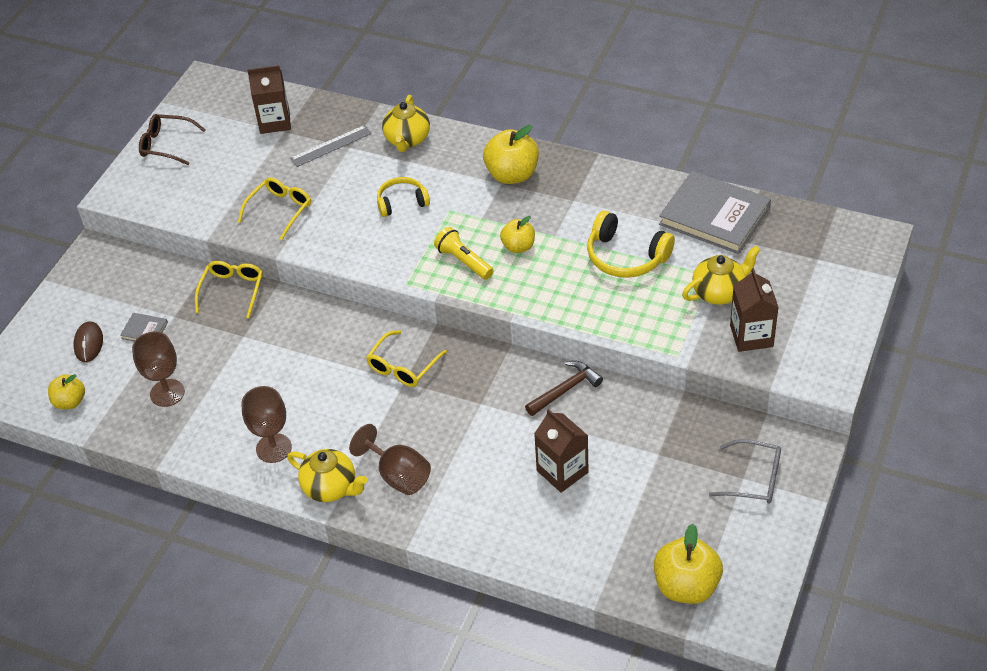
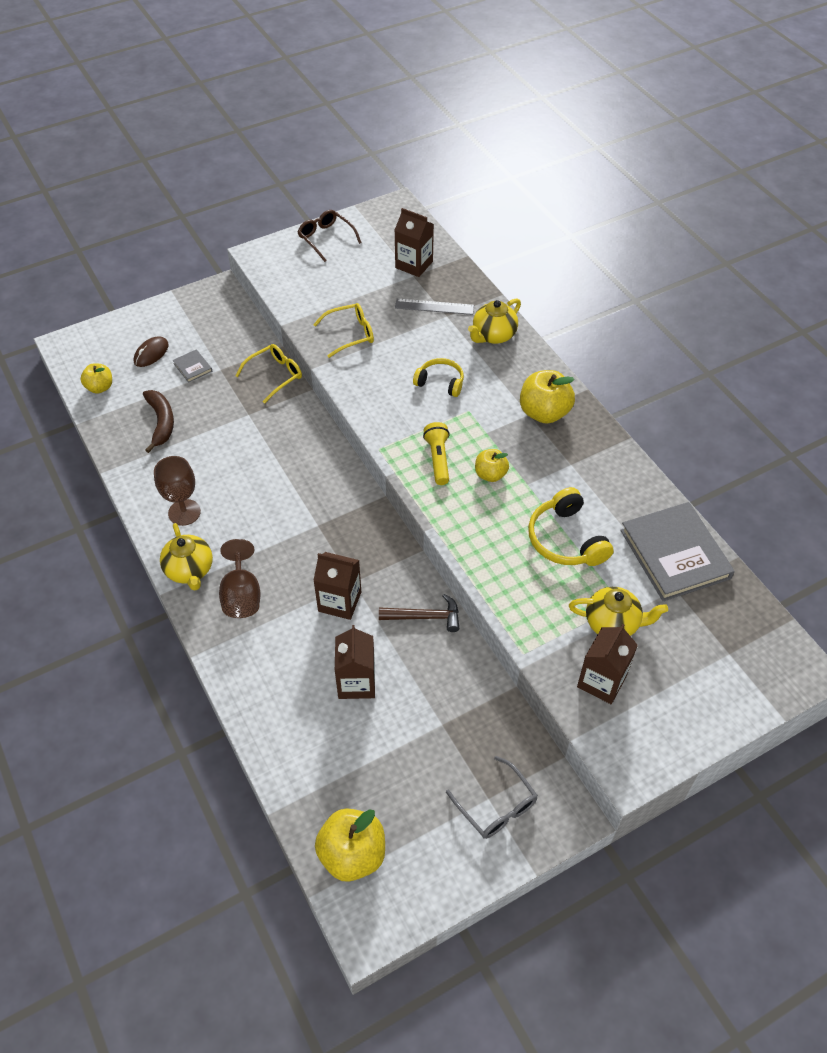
camera: 35 degrees right, 5 degrees up
brown goblet [132,331,185,407] -> brown banana [143,390,174,453]
yellow glasses [366,330,447,387] -> none
none -> brown carton [313,552,361,620]

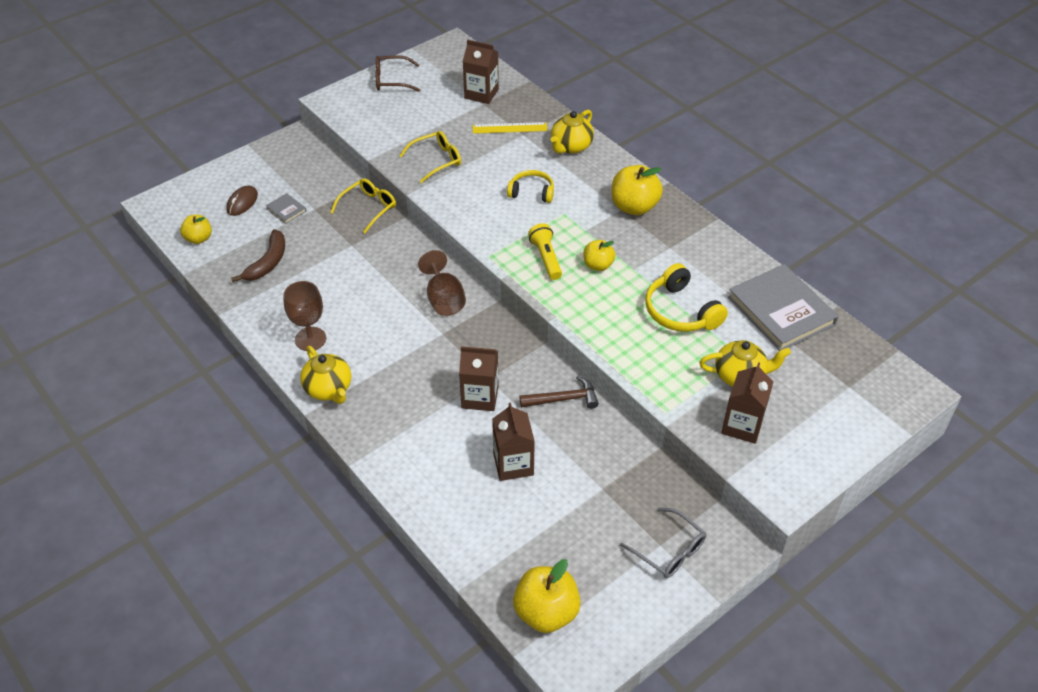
camera: 10 degrees left, 5 degrees down
brown banana [143,390,174,453] -> brown banana turned 45 degrees clockwise [231,229,285,282]
brown goblet [219,539,261,618] -> brown goblet moved to [418,250,466,316]
brown glasses [298,210,362,262] -> brown glasses turned 45 degrees counterclockwise [376,55,420,92]
grey ruler [395,299,474,315] -> yellow ruler [473,122,548,134]

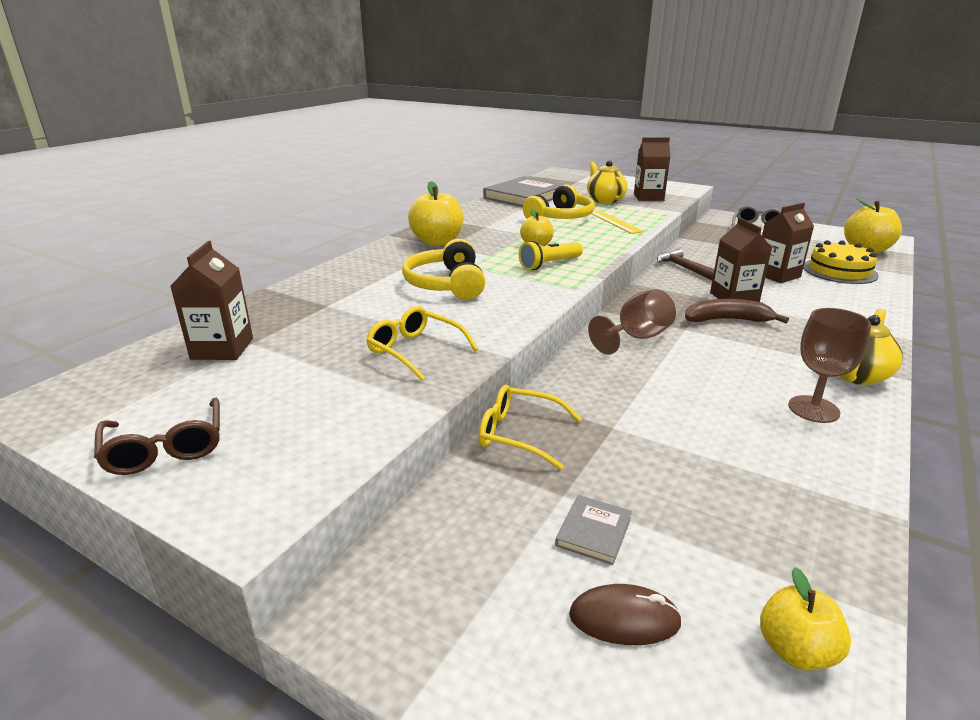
camera: 110 degrees left, 20 degrees down
brown banana [231,229,285,282] -> brown banana moved to [685,299,789,323]
yellow ruler [473,122,548,134] -> yellow ruler moved to [592,210,644,234]
yellow headphones [507,170,554,203] -> yellow headphones [402,239,485,300], size x1.53
yellow teapot [551,110,594,154] -> none
none -> yellow cake [803,240,879,284]

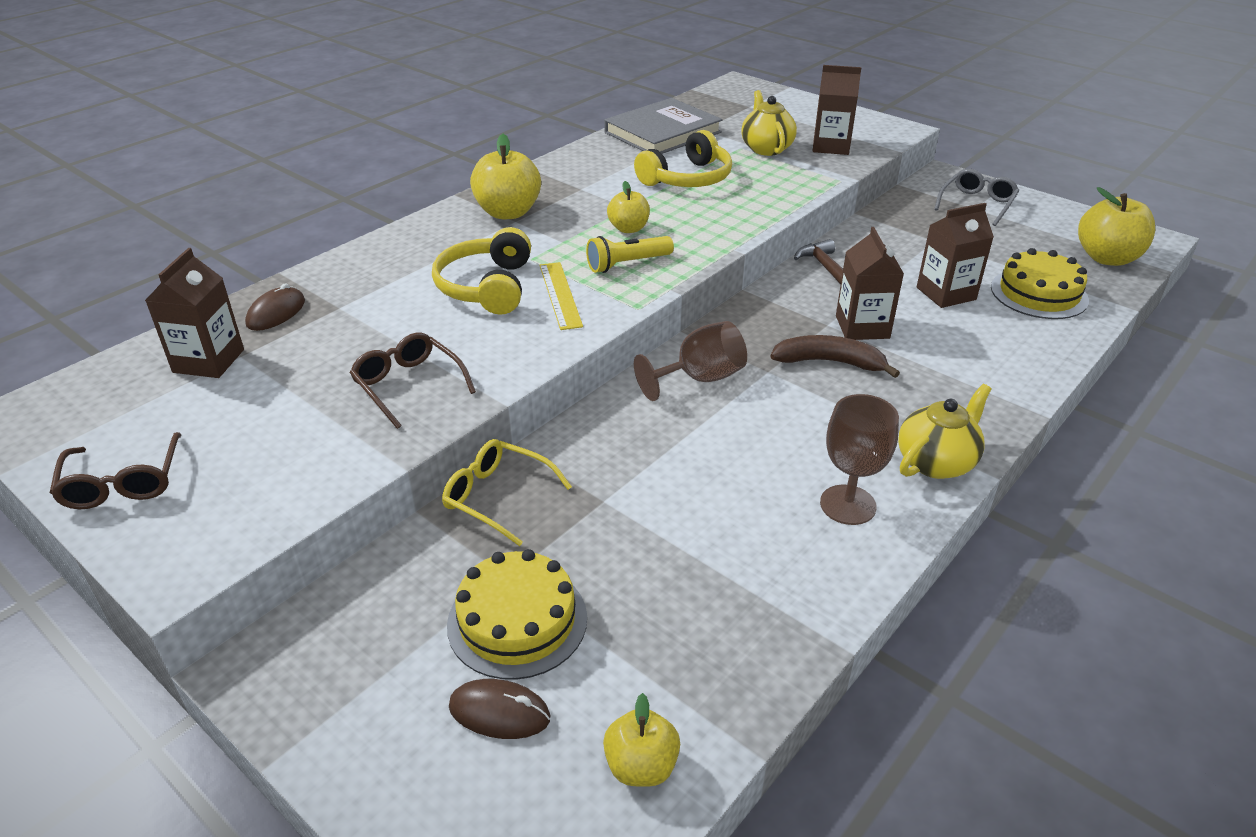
camera: 10 degrees right, 10 degrees up
yellow glasses [366,306,478,381] -> brown glasses [350,333,476,429]
grey book [555,495,632,565] -> yellow cake [447,549,587,680]
yellow ruler [592,210,644,234] -> yellow ruler moved to [540,262,583,330]
none -> brown mouse [245,283,305,331]

